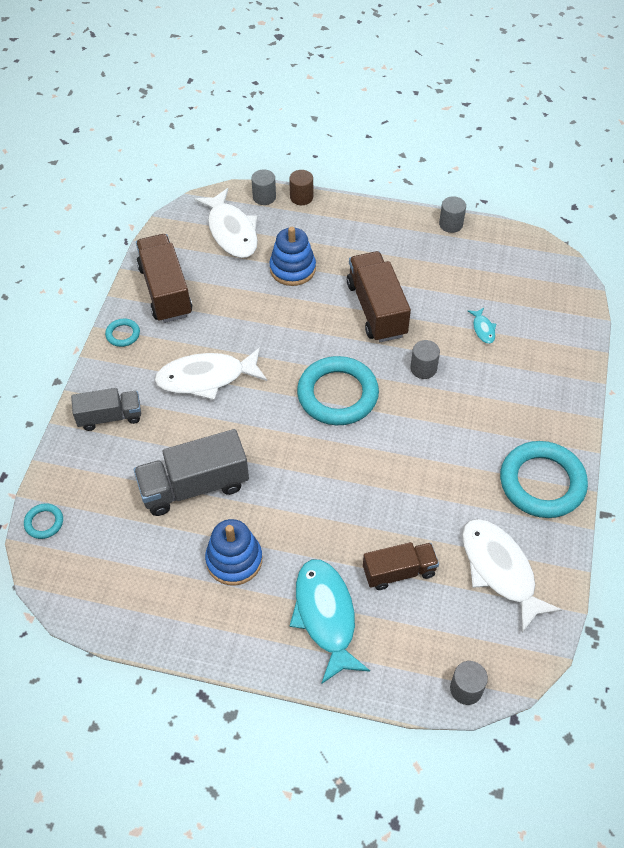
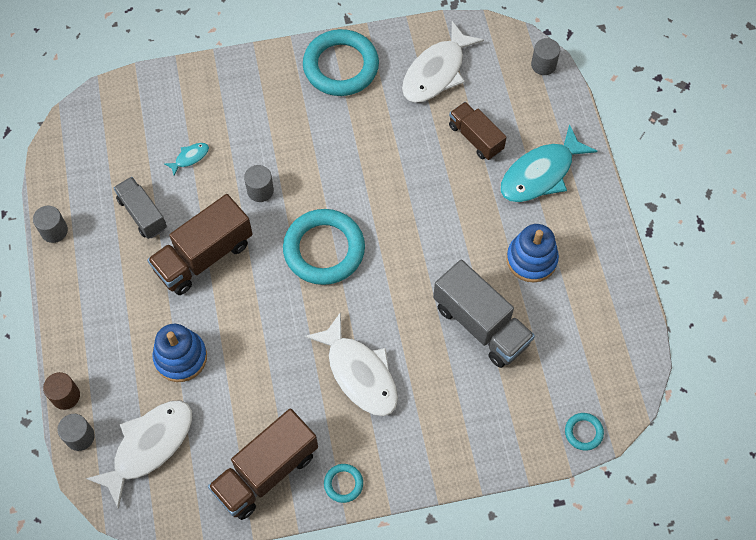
camera: 115 degrees left, 10 degrees up
grey truck [71,388,141,431] -> grey truck moved to [114,177,167,239]

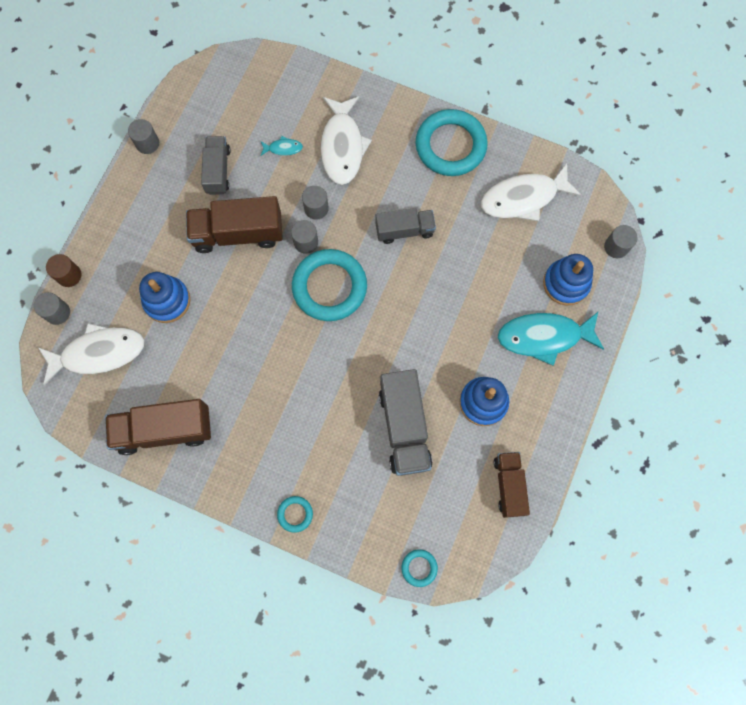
camera: 35 degrees right, 10 degrees up
white fish [305,312,398,416] -> white fish moved to [321,96,372,185]
turquoise ring [324,464,363,503] -> turquoise ring moved to [277,496,313,533]
brown truck [449,102,507,160] -> brown truck moved to [494,452,530,518]
none -> grey cylinder [291,220,318,254]
none -> grey truck [375,208,436,244]
none -> blue stacking toy [543,254,593,305]

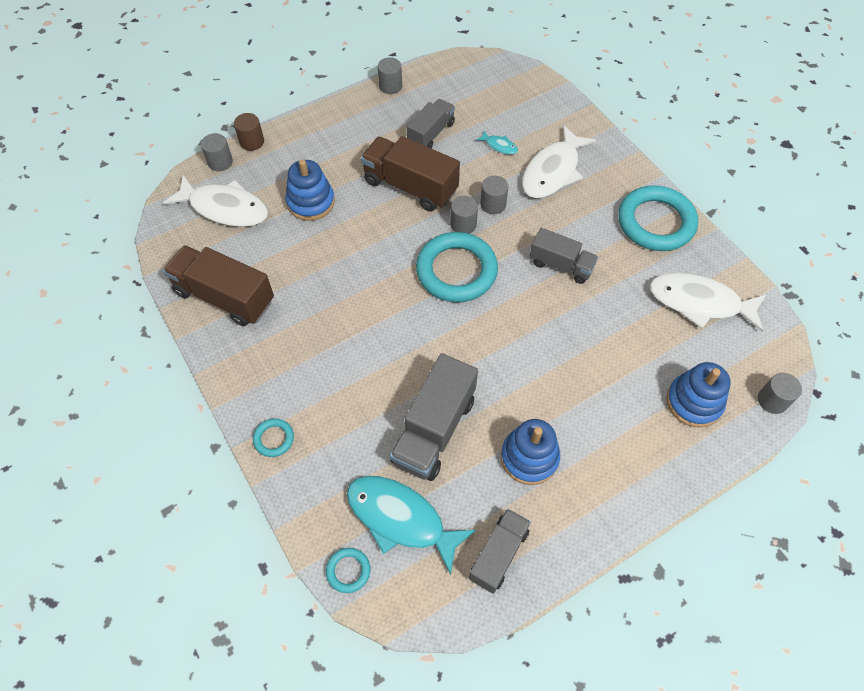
camera: 35 degrees right, 15 degrees down
brown truck [494,452,530,518] -> grey truck [469,508,531,594]
turquoise fish [498,312,604,366] -> turquoise fish moved to [347,476,476,575]

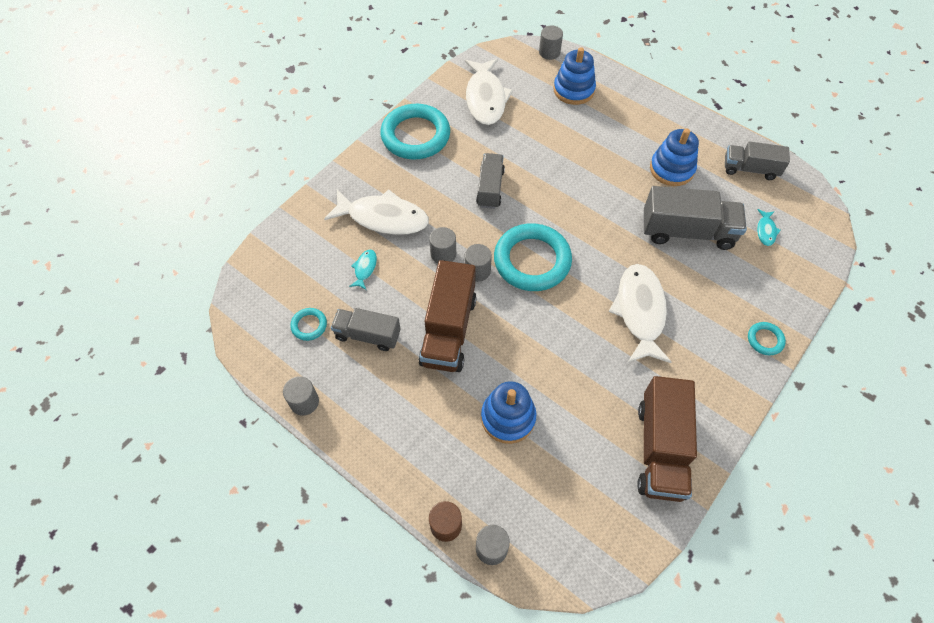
camera: 110 degrees left, 0 degrees up
white fish [163,175,268,227] -> white fish moved to [609,264,672,363]
turquoise ring [326,548,370,593] -> turquoise ring moved to [290,308,327,341]
turquoise fish [347,476,476,575] -> turquoise fish [757,209,781,246], size x0.43

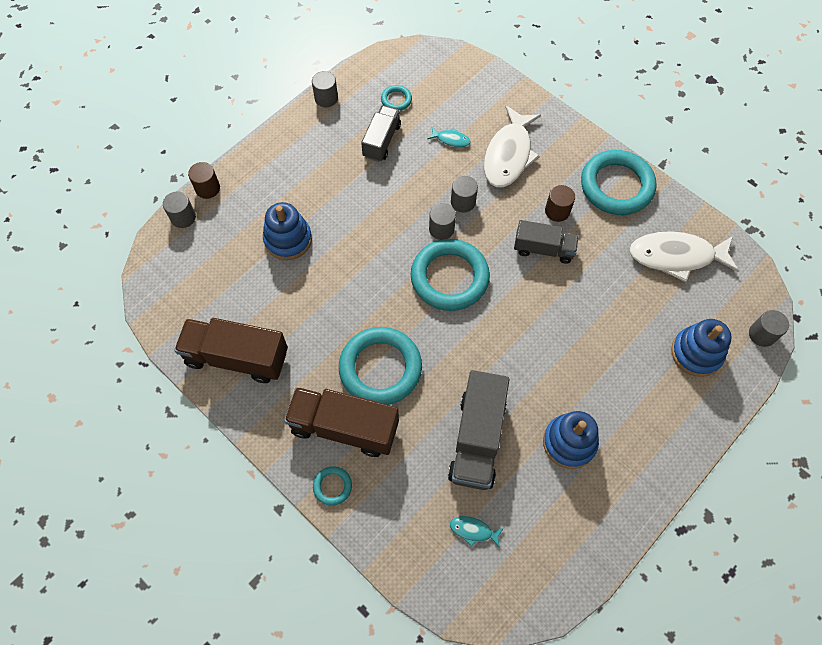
camera: 95 degrees right, 5 degrees up
brown truck [418,260,477,372] -> brown truck moved to [284,387,399,457]
white fish [609,264,672,363] -> turquoise ring [339,327,422,405]
grey truck [725,141,790,180] -> none
none -> brown cylinder [545,185,575,222]

